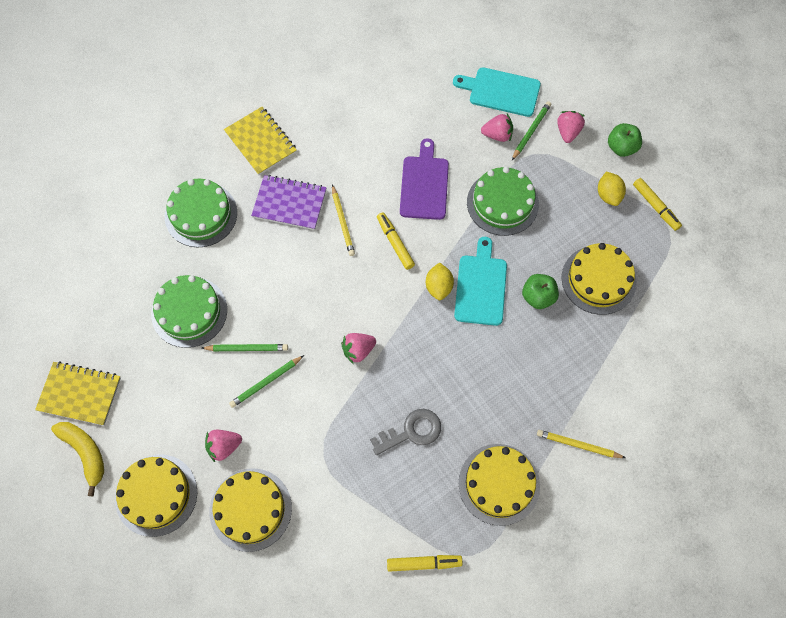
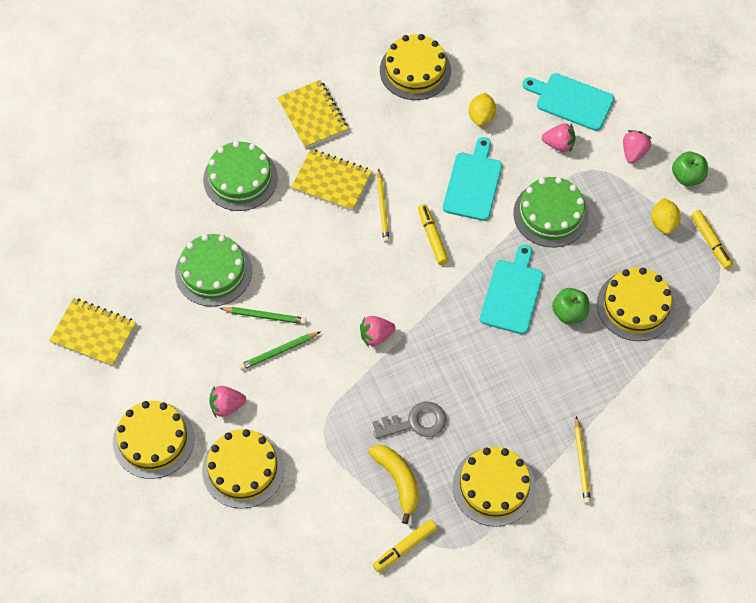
camera: 10 degrees right, 5 degrees down
yellow banana [51,422,104,496] -> yellow banana moved to [368,445,419,524]
purple notebook [251,175,327,230] -> yellow notebook [291,149,372,211]
yellow marker [387,555,462,572] -> yellow marker turned 135 degrees clockwise [373,519,437,573]
purple cutting board [400,138,449,220] -> turquoise cutting board [443,137,502,221]
yellow lemon [426,262,454,300] -> yellow lemon moved to [469,93,496,126]
green pencil [512,101,551,160] -> none
yellow pencil [537,430,626,458] -> yellow pencil turned 120 degrees counterclockwise [575,416,591,504]
none -> yellow cake [380,34,451,100]

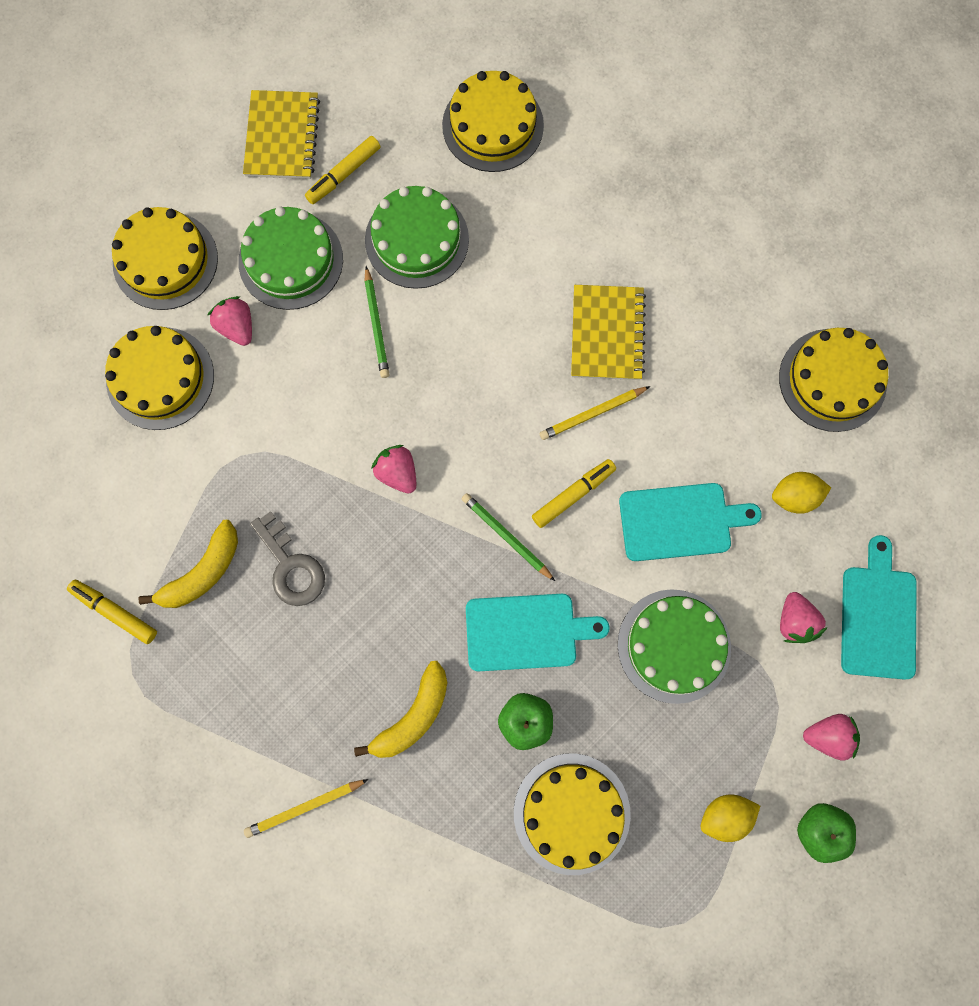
camera: 70 degrees right, 15 degrees up
green cake [203,141,278,211] -> green cake moved to [238,206,343,310]
green pencil [239,332,320,370] -> green pencil moved to [462,493,555,581]
yellow notebook [277,80,348,149] -> none
yellow cake [453,447,535,527] -> yellow cake moved to [442,71,544,172]
yellow marker [691,210,733,269] -> yellow marker moved to [305,136,380,204]
none -> yellow banana [354,661,447,758]

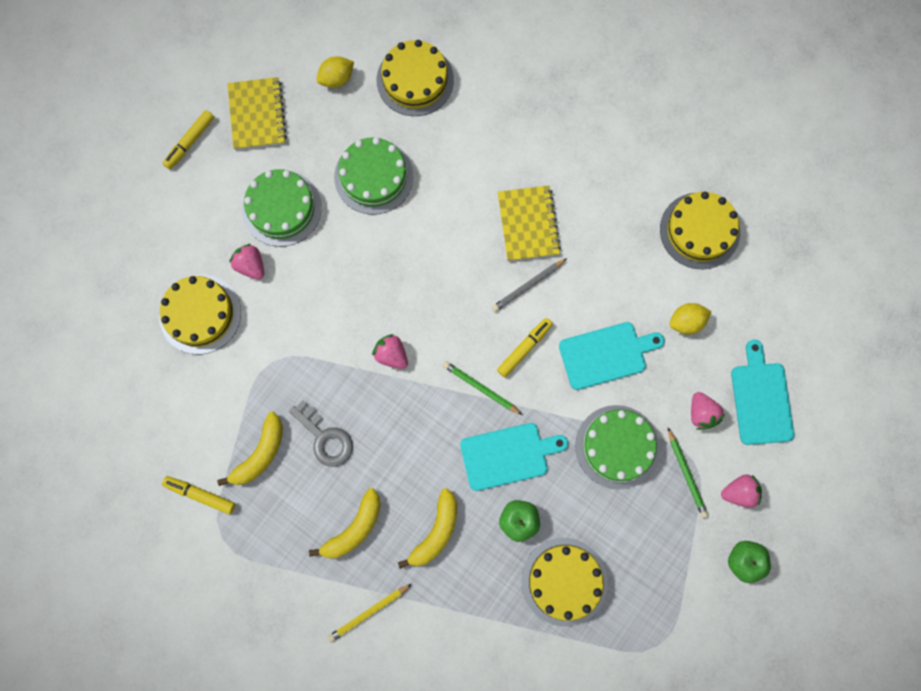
camera: 10 degrees left, 0 degrees up
yellow cake [112,207,218,310] -> none
yellow marker [305,136,380,204] -> yellow marker moved to [162,110,214,169]
green pencil [364,266,390,378] -> green pencil moved to [668,428,708,518]
yellow pencil [540,386,650,440] -> grey pencil [492,258,567,312]
yellow lemon [700,795,760,842] -> yellow lemon moved to [317,56,354,88]
none -> yellow banana [309,488,381,558]

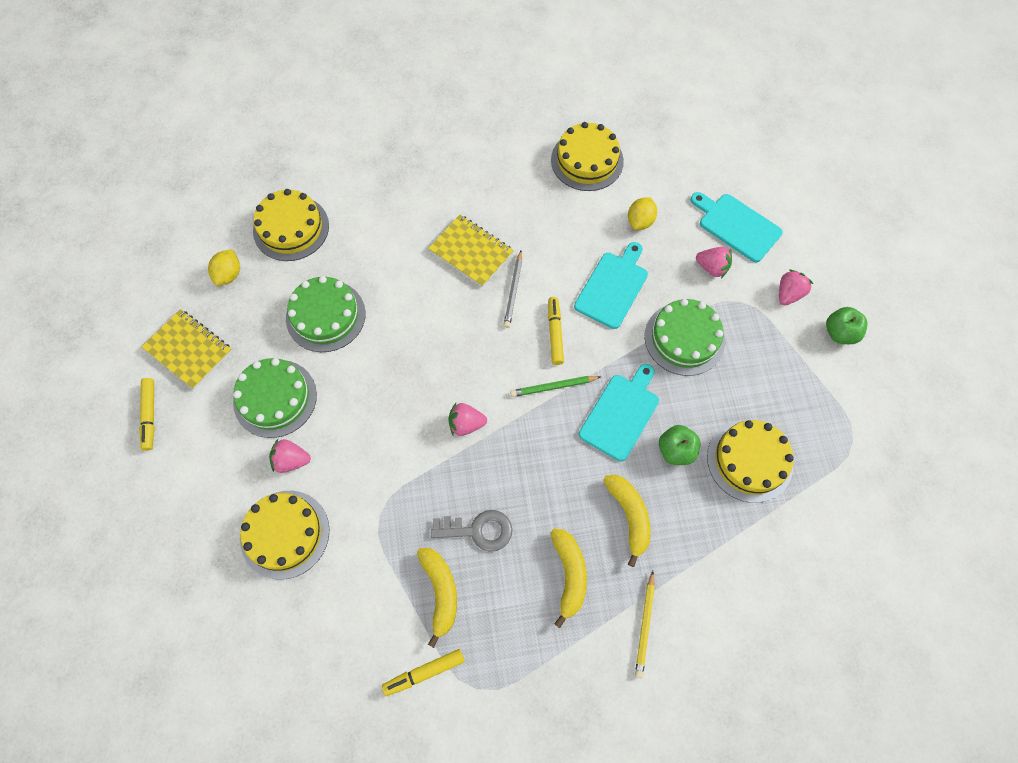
camera: 45 degrees left, 10 degrees down
green pencil [668,428,708,518] -> none

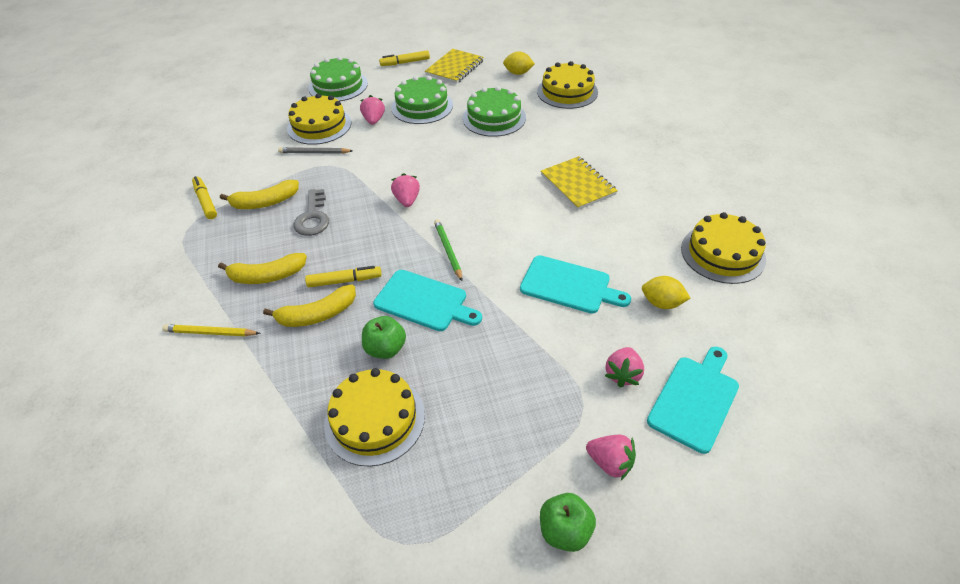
camera: 85 degrees right, 20 degrees down
yellow notebook [428,215,514,287] -> yellow notebook turned 60 degrees counterclockwise [541,156,618,210]
grey pencil [504,251,522,328] -> grey pencil moved to [278,147,353,154]
yellow marker [548,297,564,365] -> yellow marker moved to [305,266,382,287]
green cake [645,299,725,376] -> green cake moved to [309,56,368,101]

